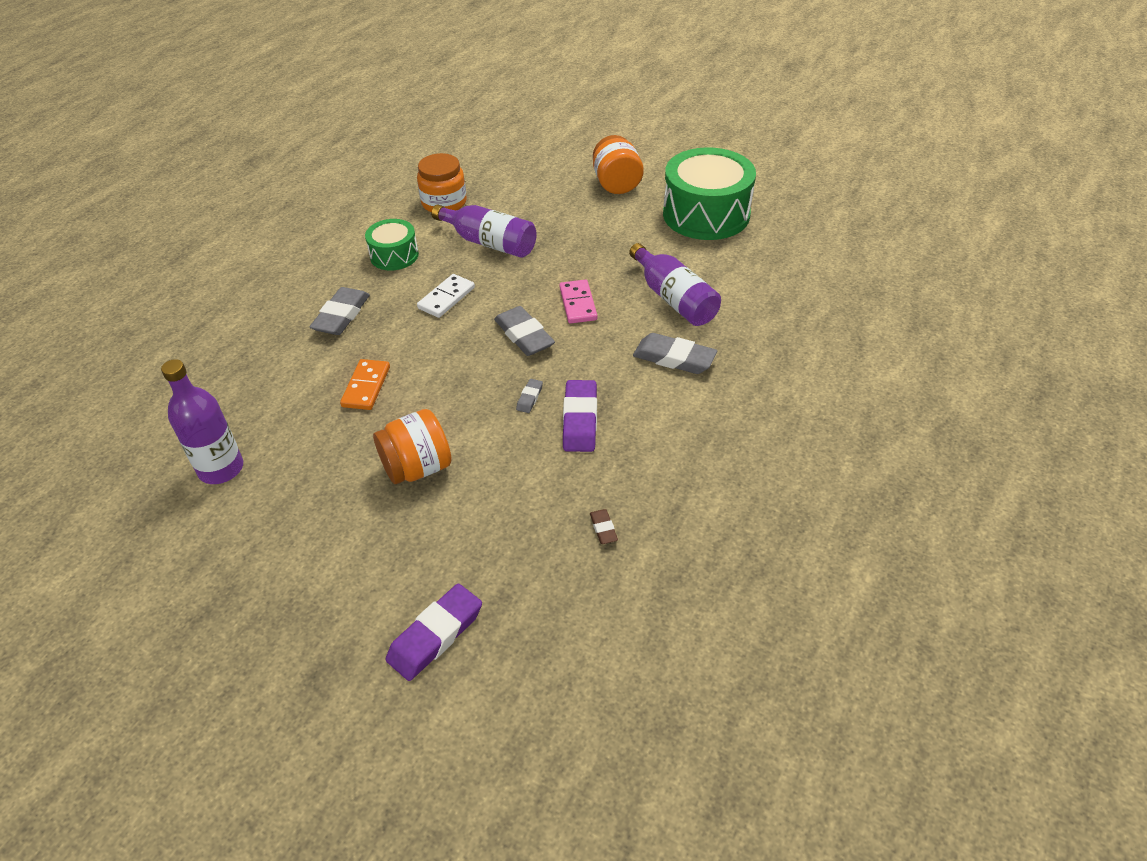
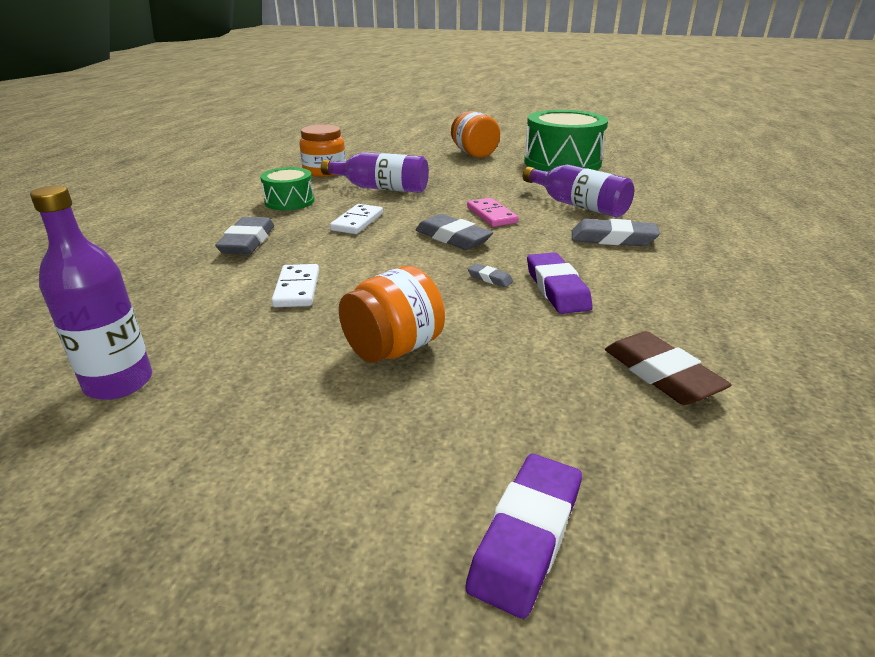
camera: 15 degrees left, 15 degrees down
orange domino [340,359,390,410] -> white domino [271,264,319,307]
grey eraser [516,379,543,413] -> grey eraser turned 60 degrees counterclockwise [468,263,513,287]
brown eraser [590,509,618,544] -> brown eraser [605,331,732,405], size x2.06

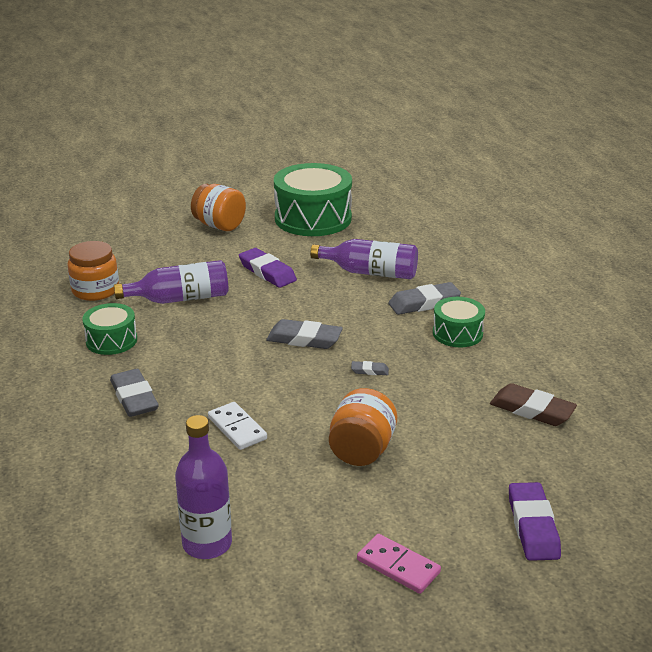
camera: 30 degrees left, 0 degrees up
white domino [330,204,383,234] -> none
pink domino [467,198,519,227] -> pink domino moved to [357,534,441,594]
purple eraser [527,252,593,314] -> purple eraser moved to [239,248,297,288]
none -> green drum [433,297,485,348]

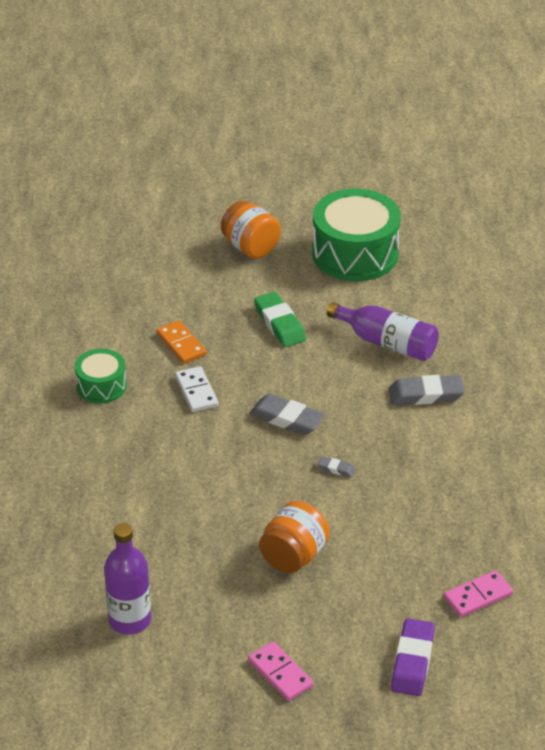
camera: 15 degrees right, 10 degrees up
orange jar [68,241,119,301] -> none
grey eraser [110,369,159,417] -> none
purple bottle [114,260,228,304] -> orange domino [156,320,207,364]
white domino [208,402,267,450] -> white domino moved to [175,366,219,412]
purple eraser [239,248,297,288] -> green eraser [254,292,306,347]
green drum [433,297,485,348] -> none
brown eraser [490,383,577,426] -> none
none -> pink domino [444,570,513,617]

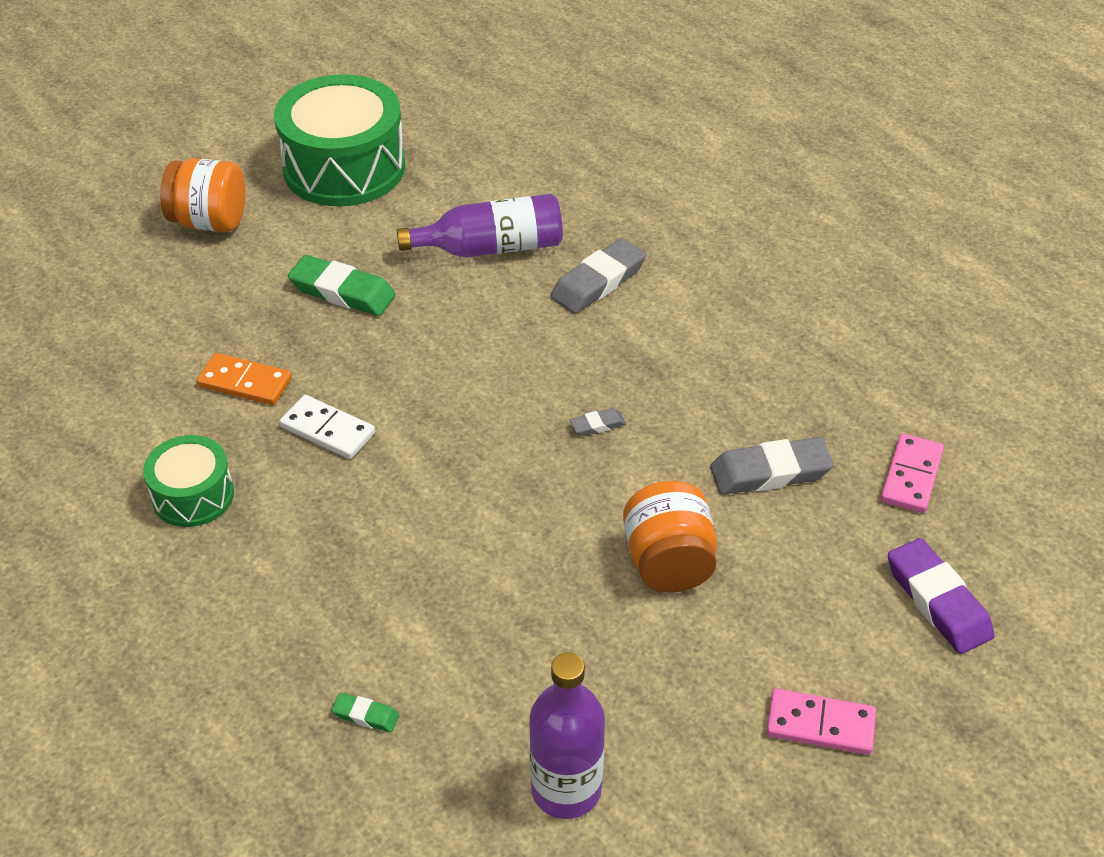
camera: 40 degrees left, 5 degrees up
grey eraser [249,394,325,435] -> grey eraser moved to [710,437,834,495]
none -> green eraser [331,693,399,732]

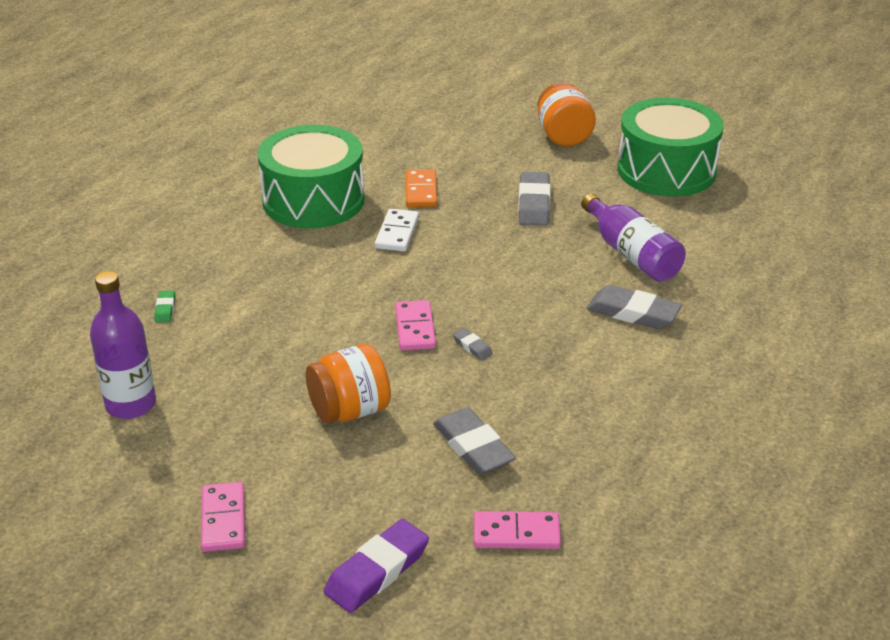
camera: 70 degrees right, 10 degrees down
green drum [143,435,234,527] -> green drum [257,125,365,228], size x1.87
green eraser [288,255,396,316] -> grey eraser [518,172,550,226]
none -> pink domino [395,300,436,350]

